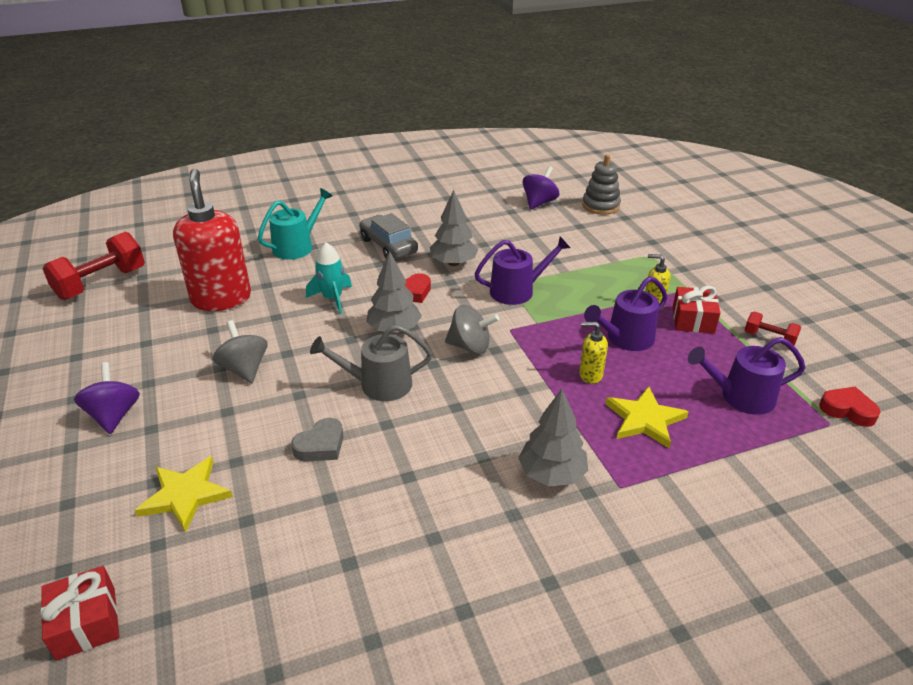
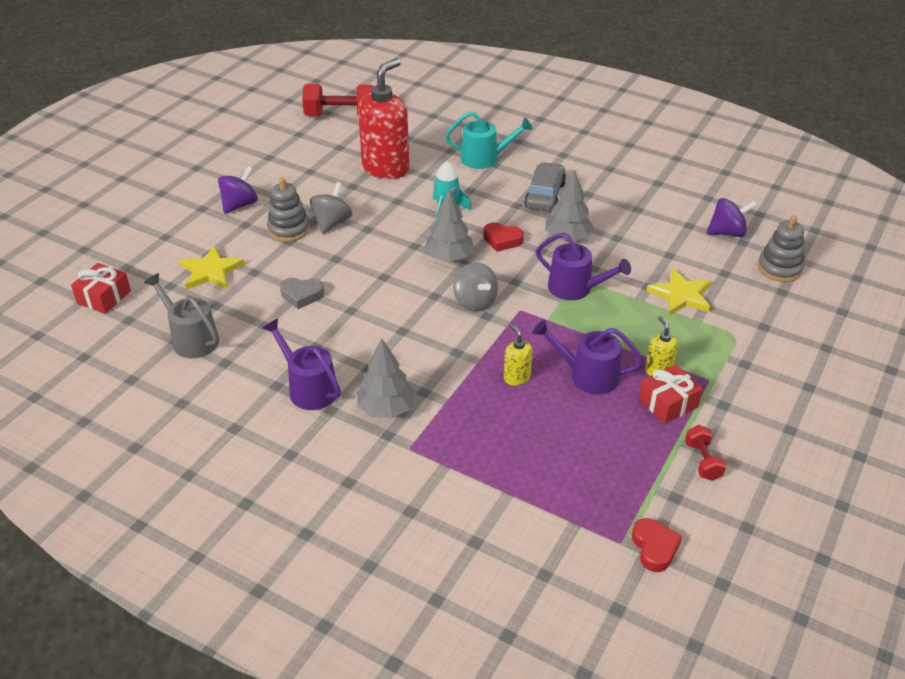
camera: 50 degrees right, 5 degrees up
grey watering can [310,325,432,401] -> grey watering can moved to [144,273,219,358]
yellow star [606,386,688,448] -> yellow star moved to [646,268,711,316]
purple watering can [688,337,806,415] -> purple watering can moved to [263,319,341,410]
none -> grey stacking toy [267,177,310,242]

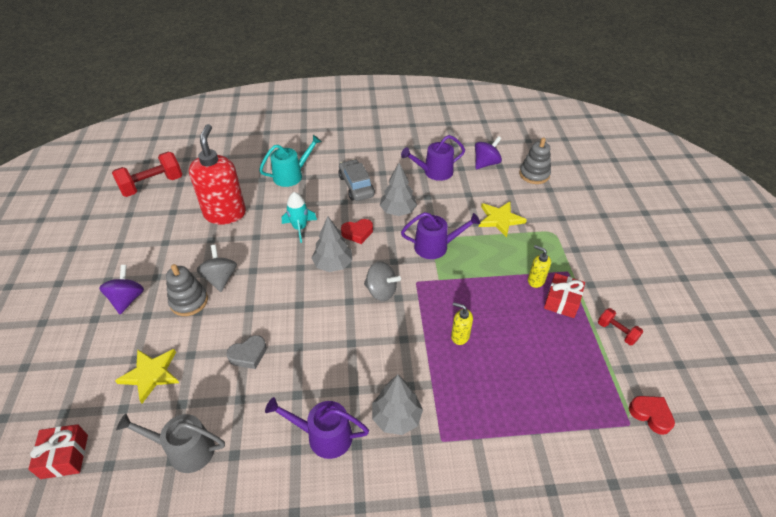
camera: 35 degrees left, 5 degrees up
purple watering can [533,320,643,394] -> purple watering can moved to [401,135,465,181]

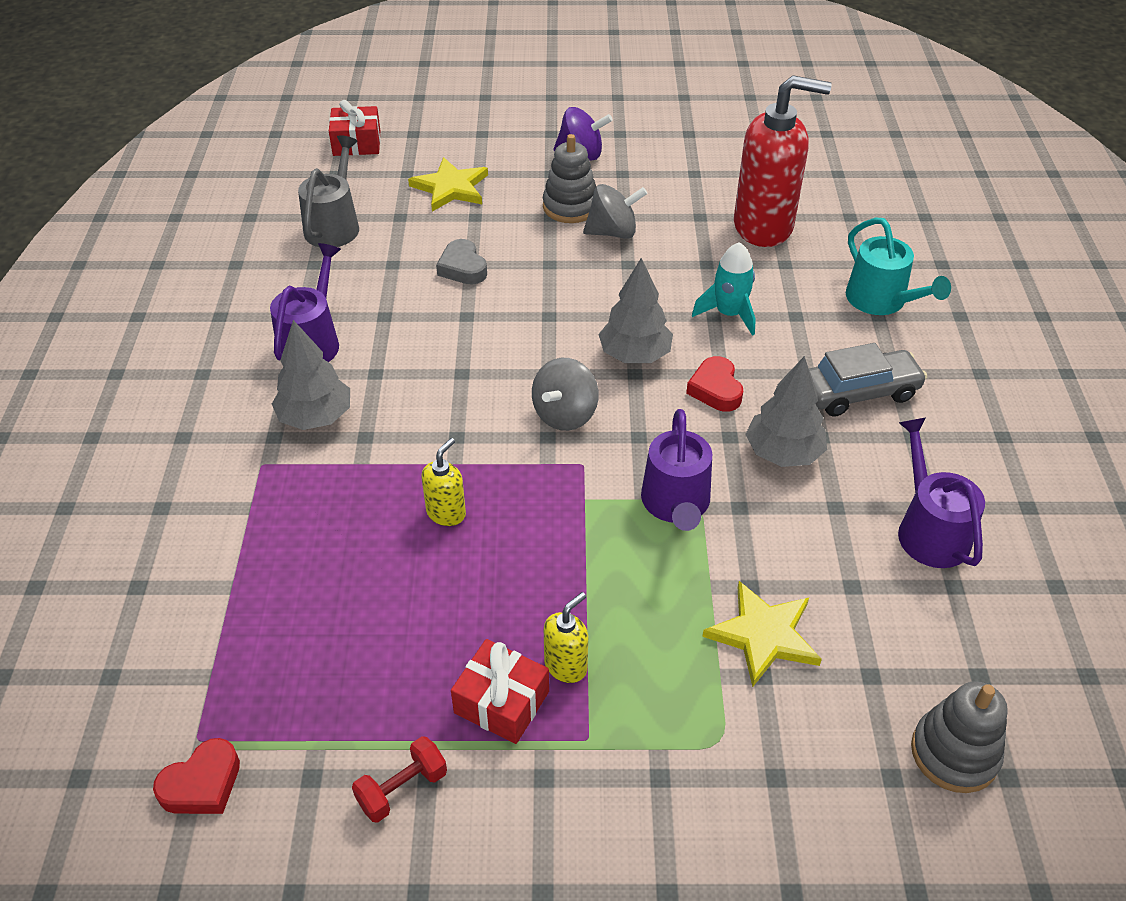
camera: 95 degrees right, 0 degrees up
red dumbbell [112,152,182,197] -> none
purple spinning top [475,136,502,169] -> none

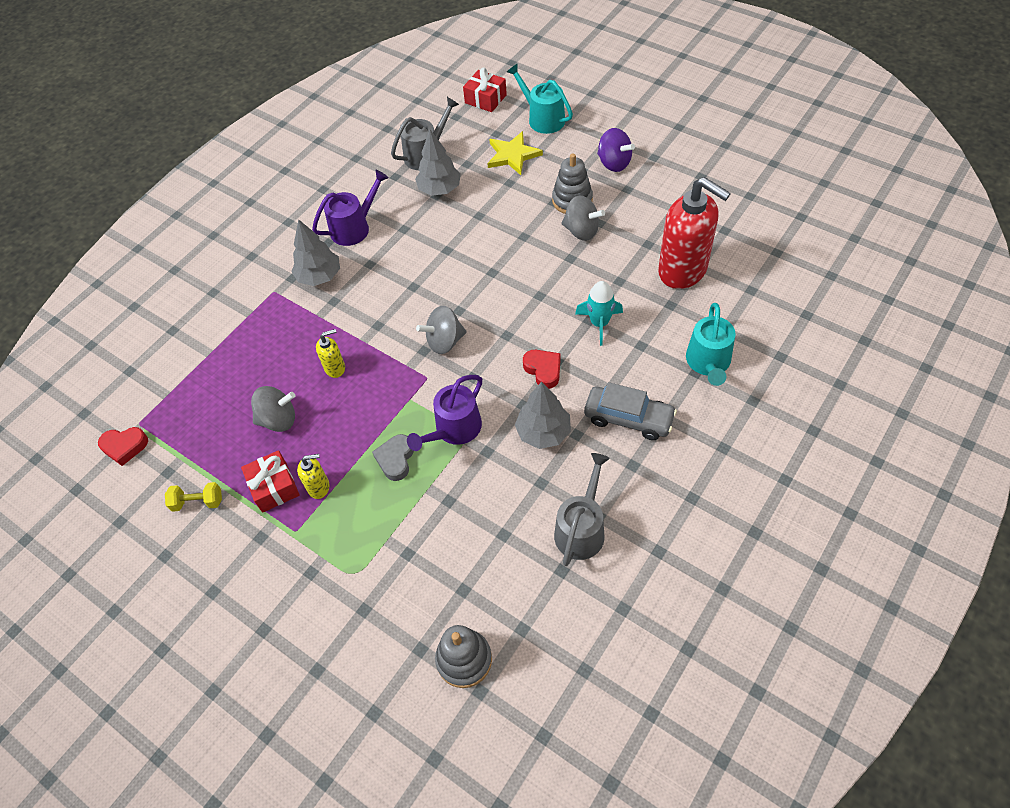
camera: 40 degrees right, 10 degrees up
red dumbbell [352,736,447,823] -> yellow dumbbell [165,482,222,512]
grey heart [436,239,487,285] -> grey heart moved to [372,434,414,481]
grey tree [598,258,673,363] -> grey tree moved to [415,130,461,196]
red heart [686,356,743,412] -> red heart turned 120 degrees clockwise [523,350,561,389]
yellow star [702,581,822,687] -> none
purple watering can [898,417,985,568] -> grey watering can [554,453,610,566]
none -> grey spinning top [251,386,295,432]
none -> turquoise watering can [507,63,573,134]

